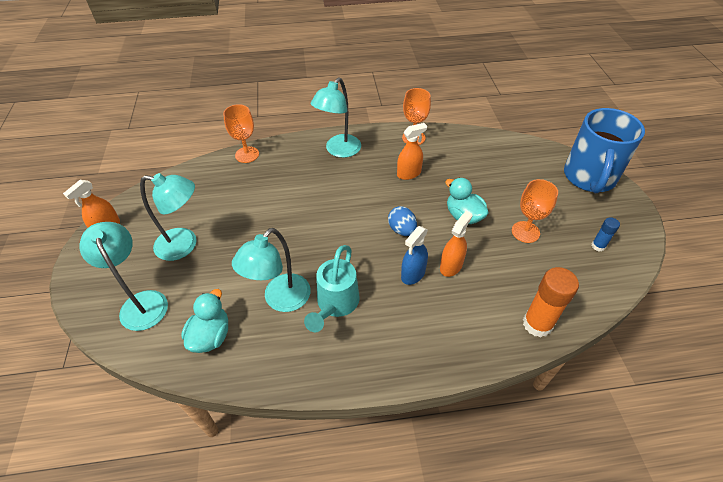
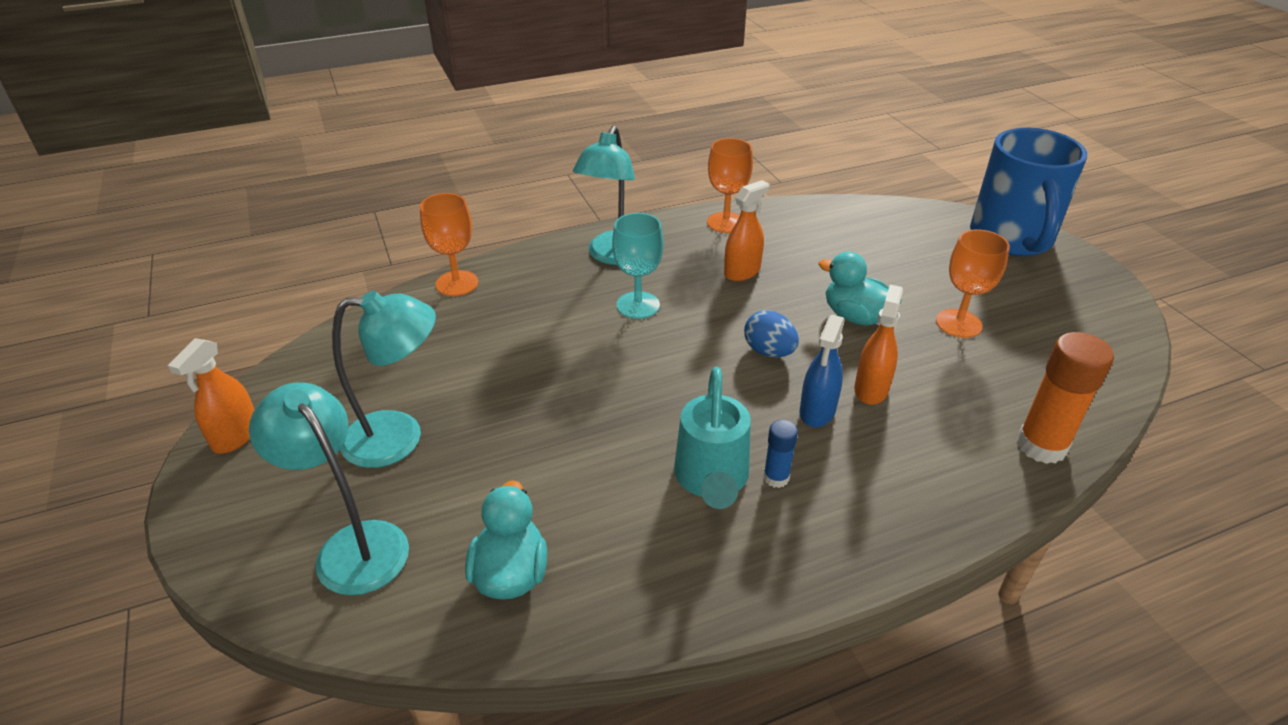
camera: 15 degrees left, 10 degrees down
turquoise lamp [232,228,310,312] -> none
blue glue stick [591,217,620,252] -> blue glue stick moved to [764,420,798,488]
none -> turquoise goblet [612,213,664,319]

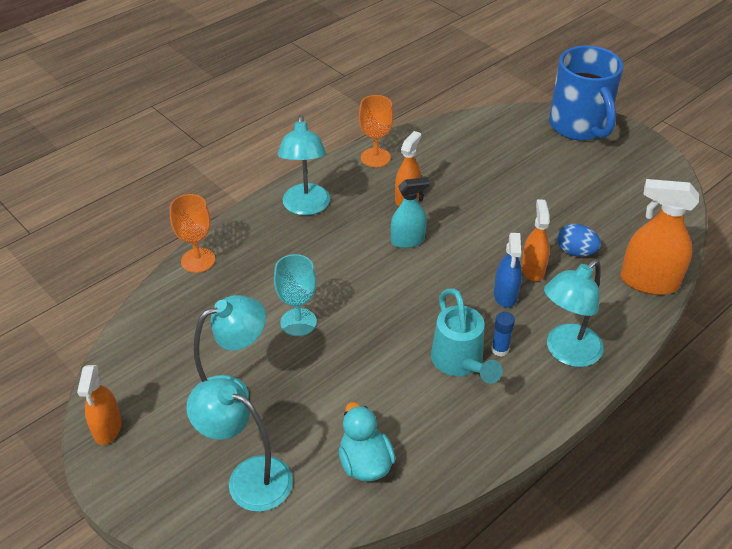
camera: 20 degrees left, 5 degrees up
turquoise goblet [612,213,664,319] -> turquoise goblet moved to [274,254,317,336]
blue egg [744,310,799,357] -> blue egg moved to [558,224,601,257]
turquoise duck [818,252,902,325] -> none
orange goblet [936,229,1010,338] -> none
orange glue stick [1017,332,1114,464] -> orange spray bottle [620,179,699,295]
none -> turquoise spray bottle [391,177,430,248]
none -> turquoise lamp [544,259,603,367]

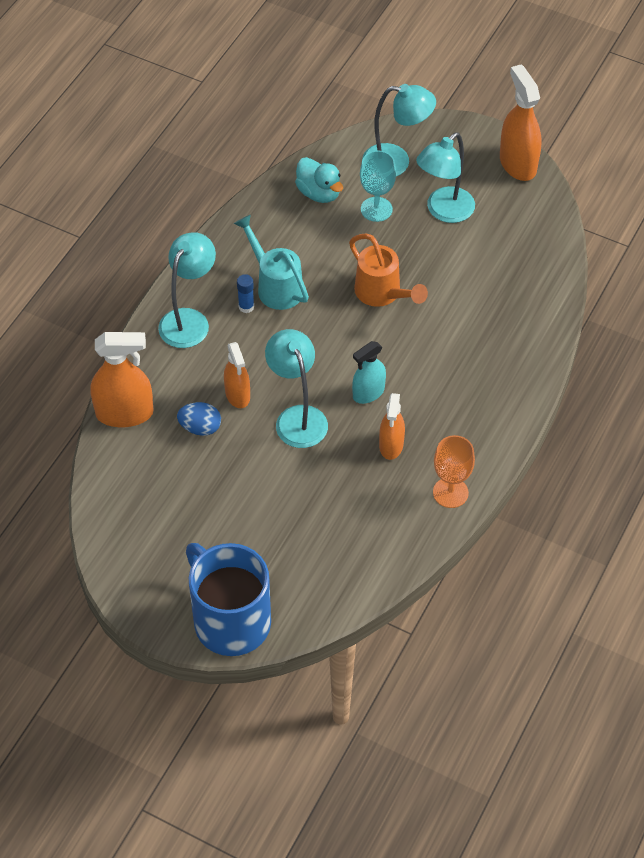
camera: 160 degrees right, 10 degrees up
orange spray bottle [77,365,122,445] -> orange spray bottle [500,64,542,181], size x1.58
orange goblet [170,194,215,273] -> none
turquoise goblet [274,254,317,336] -> turquoise goblet moved to [360,150,396,222]
turquoise lamp [278,115,330,215] -> turquoise lamp moved to [265,329,328,448]
blue spray bottle [494,233,522,308] -> none
none -> orange watering can [349,234,428,307]

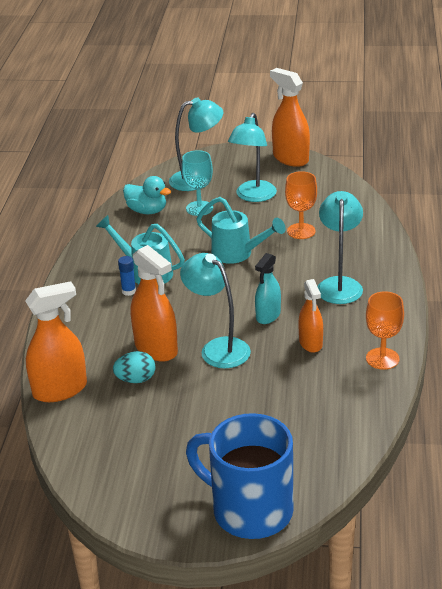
camera: 20 degrees left, 20 degrees down
turquoise lamp [158,232,216,348] -> turquoise lamp moved to [317,191,363,304]
blue egg [177,402,221,436] -> turquoise egg [113,351,155,383]
orange spray bottle [224,342,250,408] -> orange spray bottle [131,245,178,362], size x1.58
orange watering can [349,234,428,307] -> turquoise watering can [196,197,286,264]
none -> orange goblet [285,171,317,239]

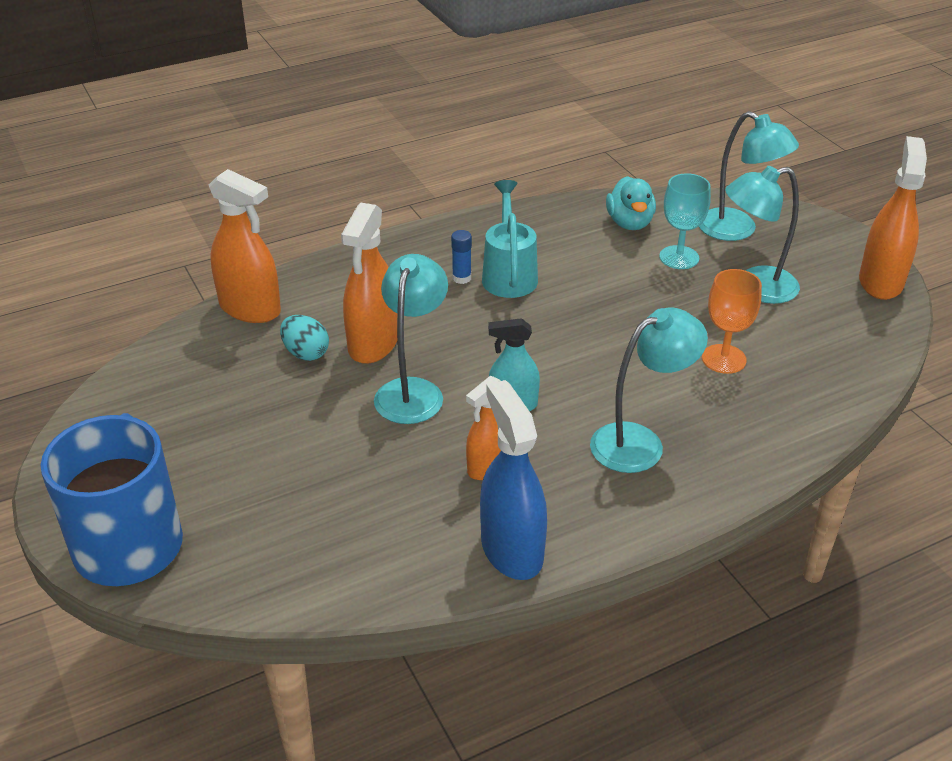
camera: 55 degrees right, 5 degrees up
turquoise watering can [196,197,286,264] -> none
orange goblet [366,291,404,370] -> blue spray bottle [480,380,547,580]

